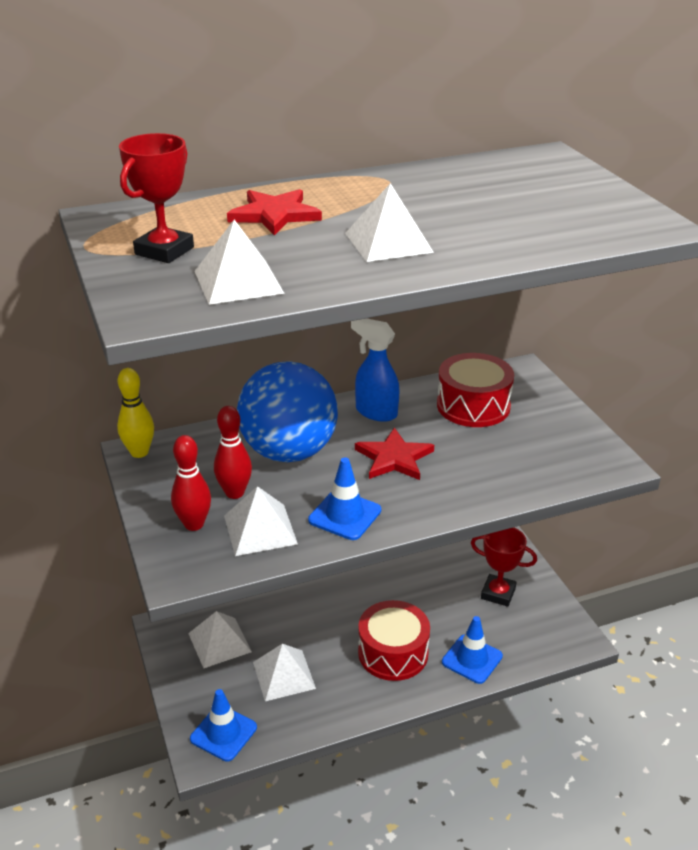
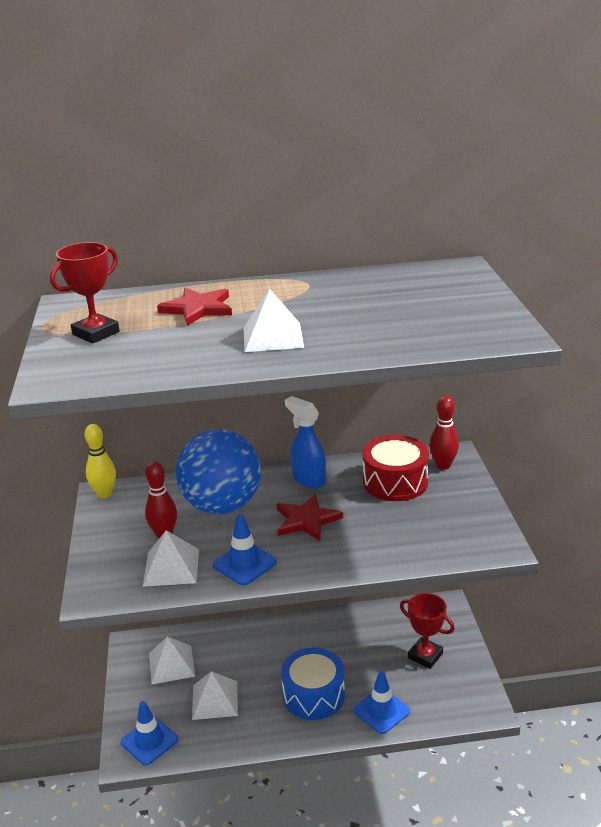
camera: 15 degrees right, 5 degrees down
red bowling pin [171,435,211,531] -> red bowling pin moved to [430,396,459,470]
white pyramid [195,219,285,305] -> none
red drum [358,600,430,681] -> blue drum [281,647,345,720]

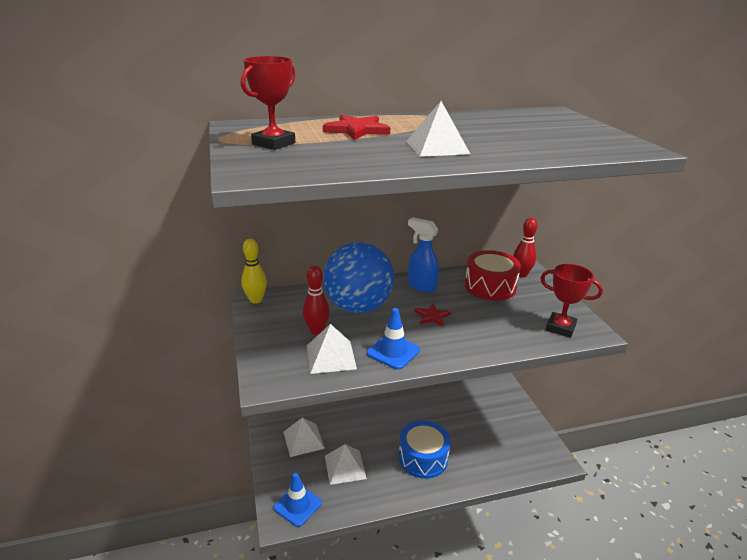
camera: 10 degrees left, 0 degrees up
red star [277,494,343,541] -> red star [414,303,451,326], size x0.64
blue traffic cone [353,671,410,734] -> none
red trophy [400,593,455,669] -> red trophy moved to [541,264,603,338]

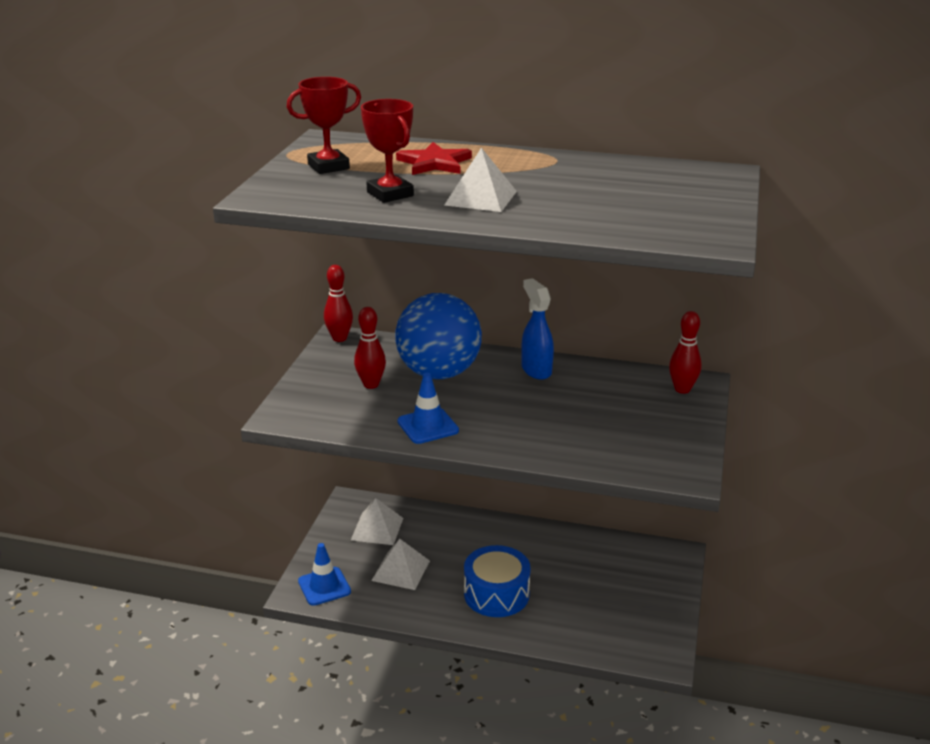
camera: 30 degrees right, 0 degrees up
yellow bowling pin [241,239,267,304] -> red bowling pin [324,265,353,342]
white pyramid [307,324,357,374] -> none
red star [414,303,451,326] -> none
red drum [465,250,521,301] -> none
red trophy [541,264,603,338] -> red trophy moved to [361,99,414,203]

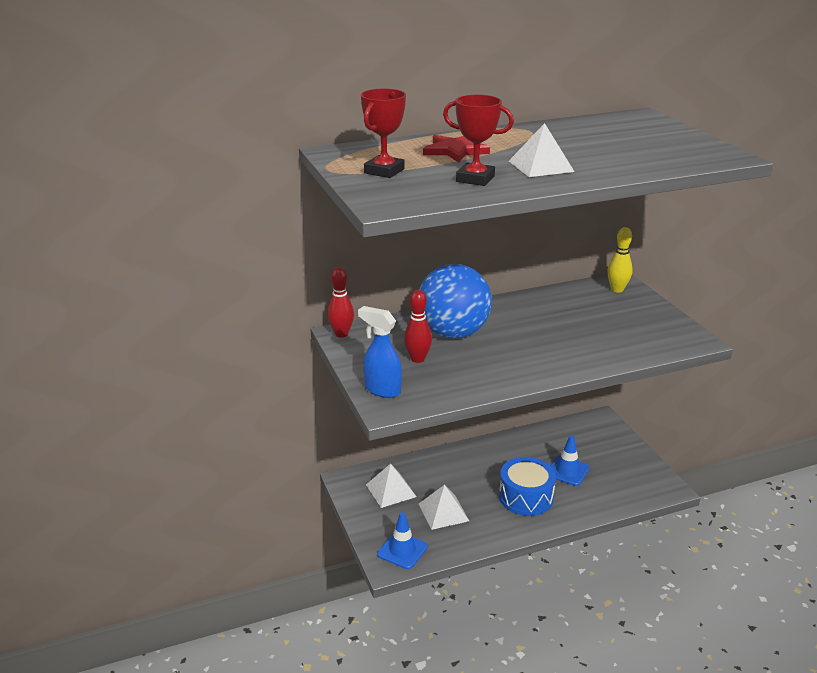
camera: 35 degrees left, 0 degrees up
blue traffic cone [398,373,459,444] -> blue traffic cone moved to [550,435,589,486]
blue spray bottle [521,278,554,380] -> blue spray bottle moved to [358,306,402,398]
red bowling pin [669,311,702,394] -> yellow bowling pin [607,227,633,293]

